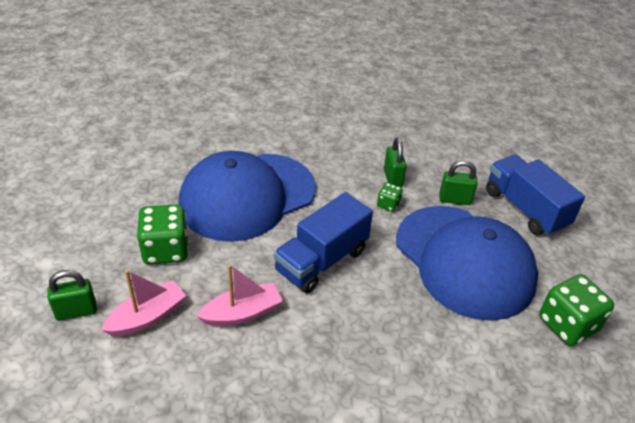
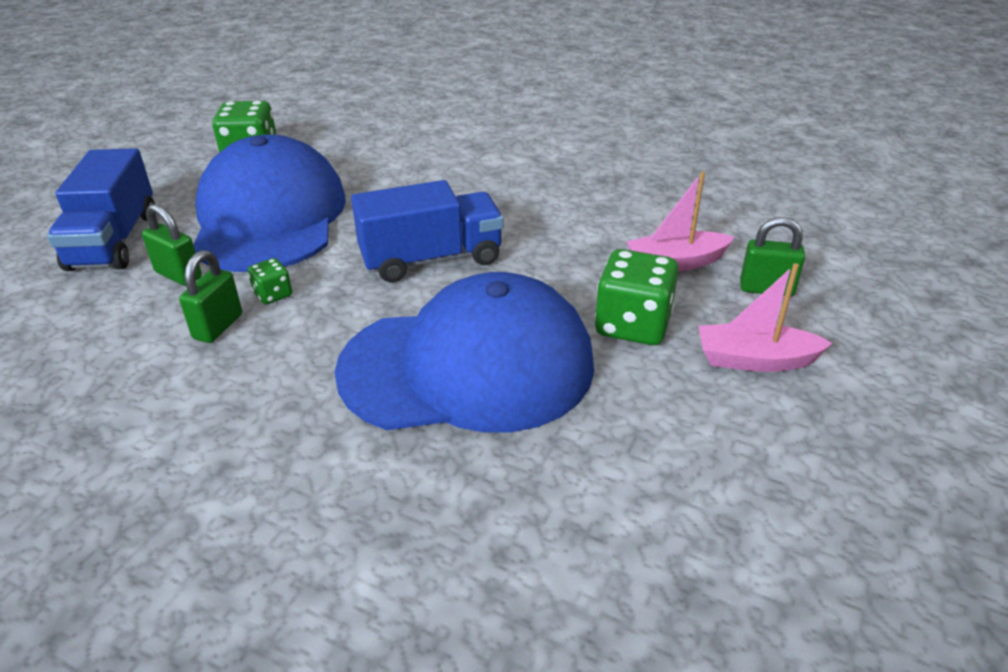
camera: 150 degrees left, 5 degrees down
pink boat [196,264,283,326] -> pink boat moved to [698,263,832,372]

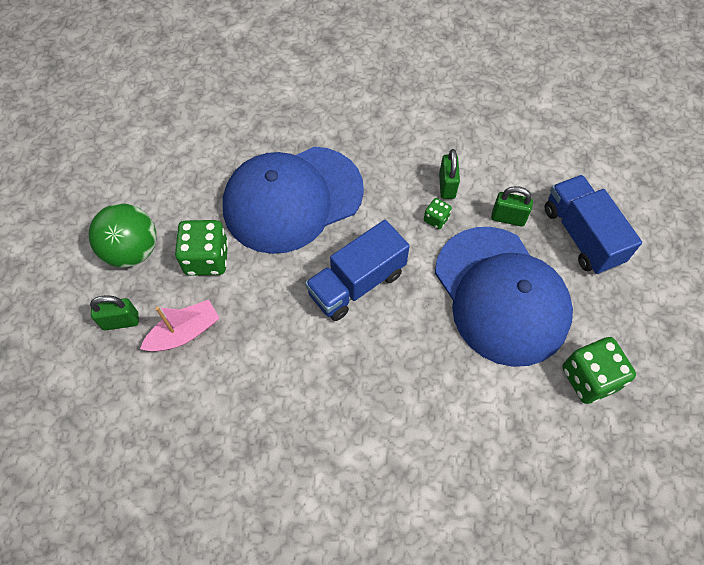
camera: 160 degrees right, 25 degrees up
pink boat [698,263,832,372] -> green ball [89,204,156,268]

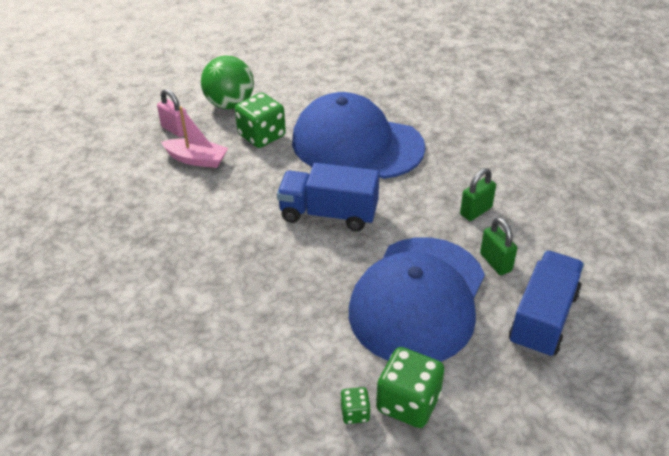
camera: 50 degrees right, 20 degrees down
green padlock [90,295,139,330] -> pink padlock [157,89,187,137]
green dice [424,198,452,229] -> green dice moved to [340,387,371,424]

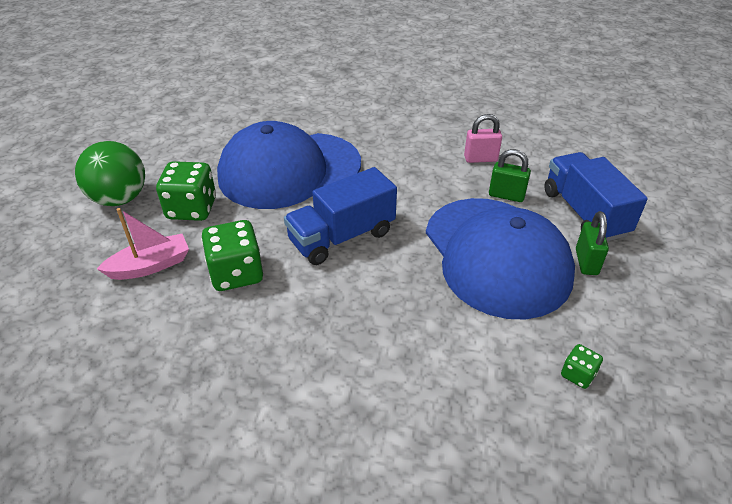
camera: 45 degrees left, 0 degrees up
pink padlock [157,89,187,137] -> pink padlock moved to [464,114,502,163]
green dice [376,347,444,428] -> green dice moved to [201,220,263,291]
green padlock [460,168,496,221] -> green padlock moved to [576,211,609,275]

